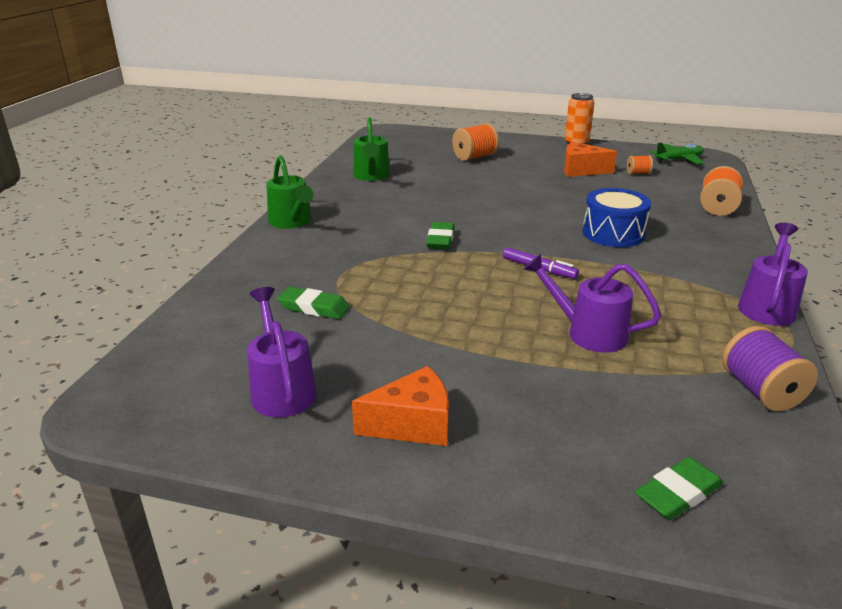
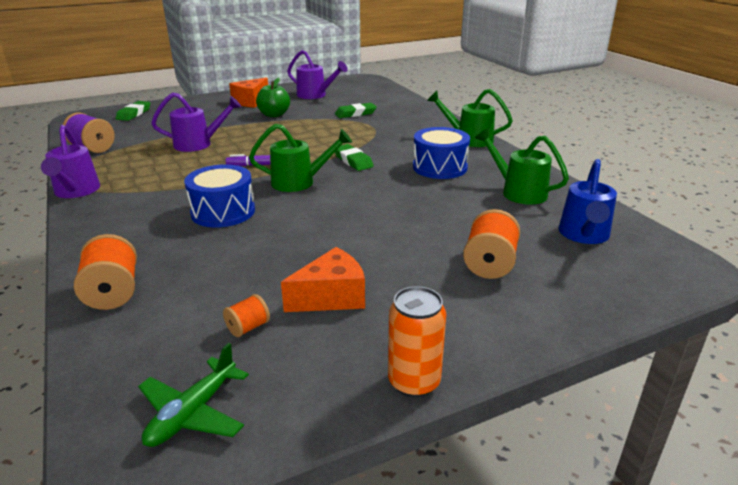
camera: 140 degrees right, 0 degrees up
none -> green watering can [249,124,352,192]
none -> green apple [256,78,290,117]
none -> blue drum [413,127,470,179]
none -> blue watering can [558,159,617,244]

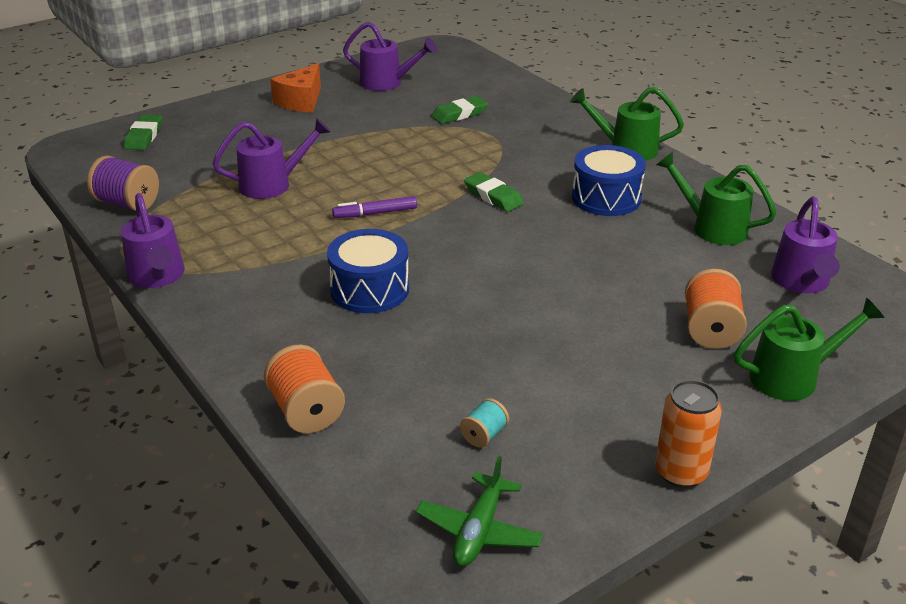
camera: 10 degrees left, 5 degrees up
orange spool [223,294,270,337] -> turquoise spool [460,398,509,447]
green watering can [249,124,352,192] -> green watering can moved to [734,298,885,401]
green apple [256,78,290,117] -> none
orange cheese [281,247,365,312] -> none
blue watering can [558,159,617,244] -> purple watering can [771,197,840,293]

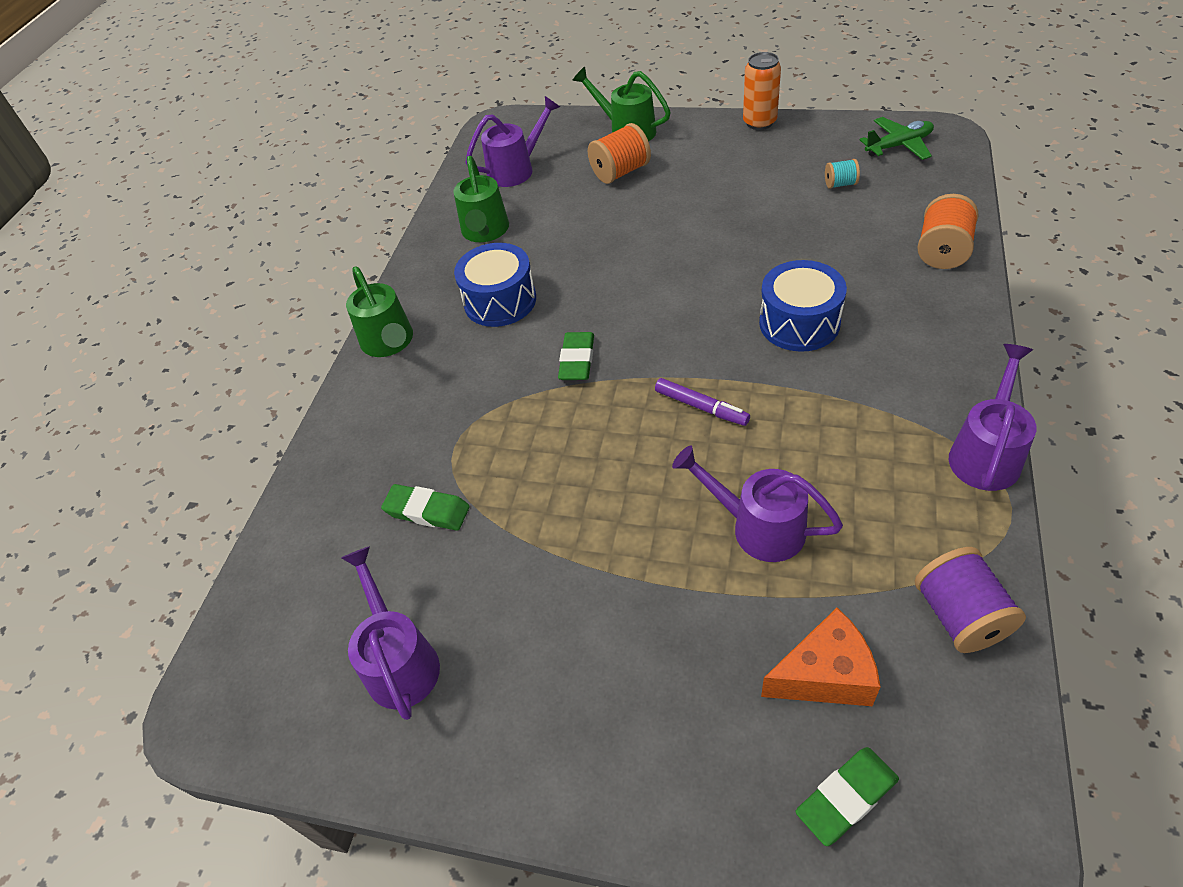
camera: 125 degrees left, 15 degrees up
orange cheese [270,63,321,112] -> orange cheese moved to [761,608,880,706]

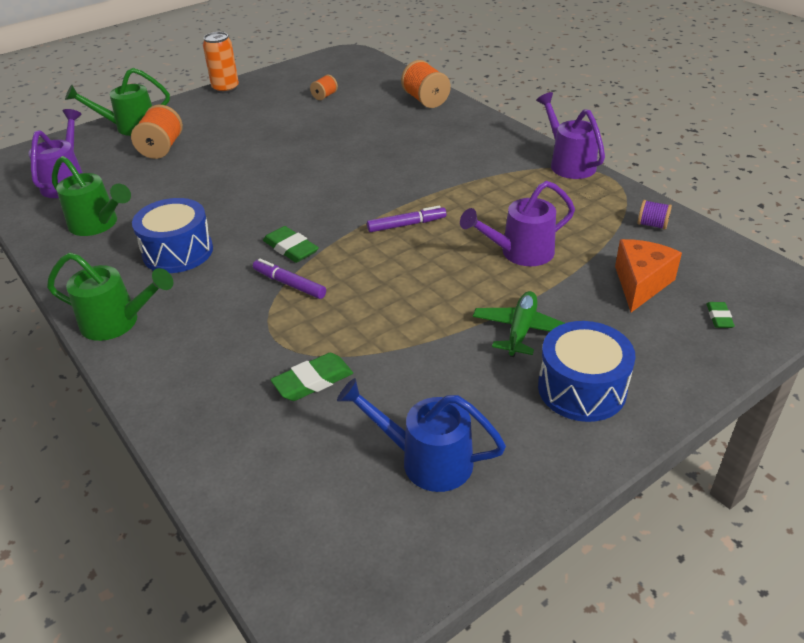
camera: 55 degrees left, 10 degrees down
purple watering can [341,546,440,720] -> blue watering can [337,378,506,492]
blue drum [759,260,847,352] -> blue drum moved to [538,321,636,422]
green eraser [795,747,899,846] -> green eraser [706,302,735,328], size x0.58
turquoise spool [825,159,860,189] -> orange spool [310,75,338,100]
green plane [860,117,934,160] -> green plane moved to [473,291,565,357]
purple spool [915,547,1026,653] -> purple spool [637,200,672,230], size x0.55
none -> purple marker [253,258,326,299]

